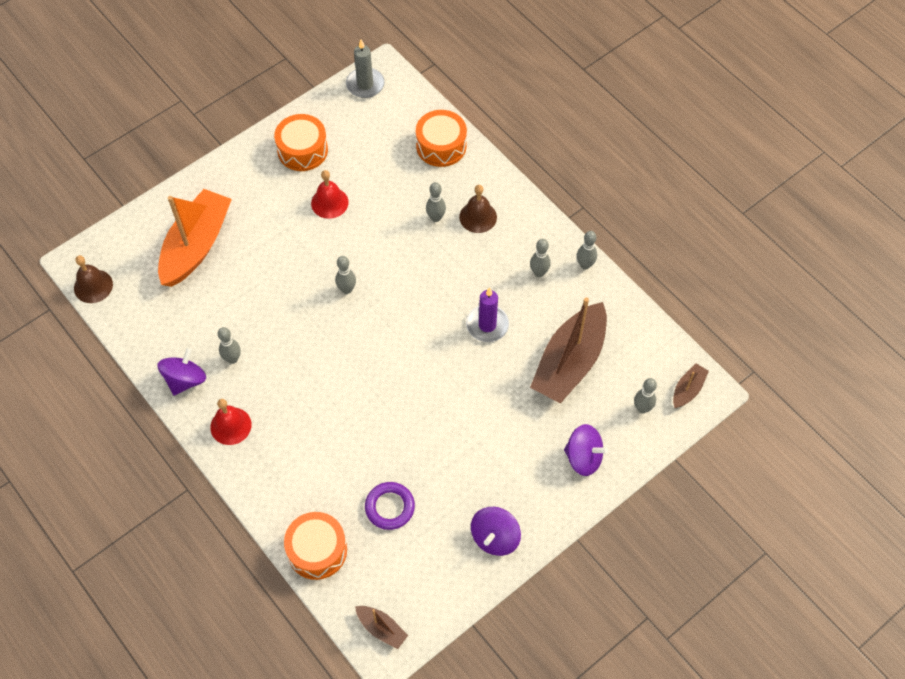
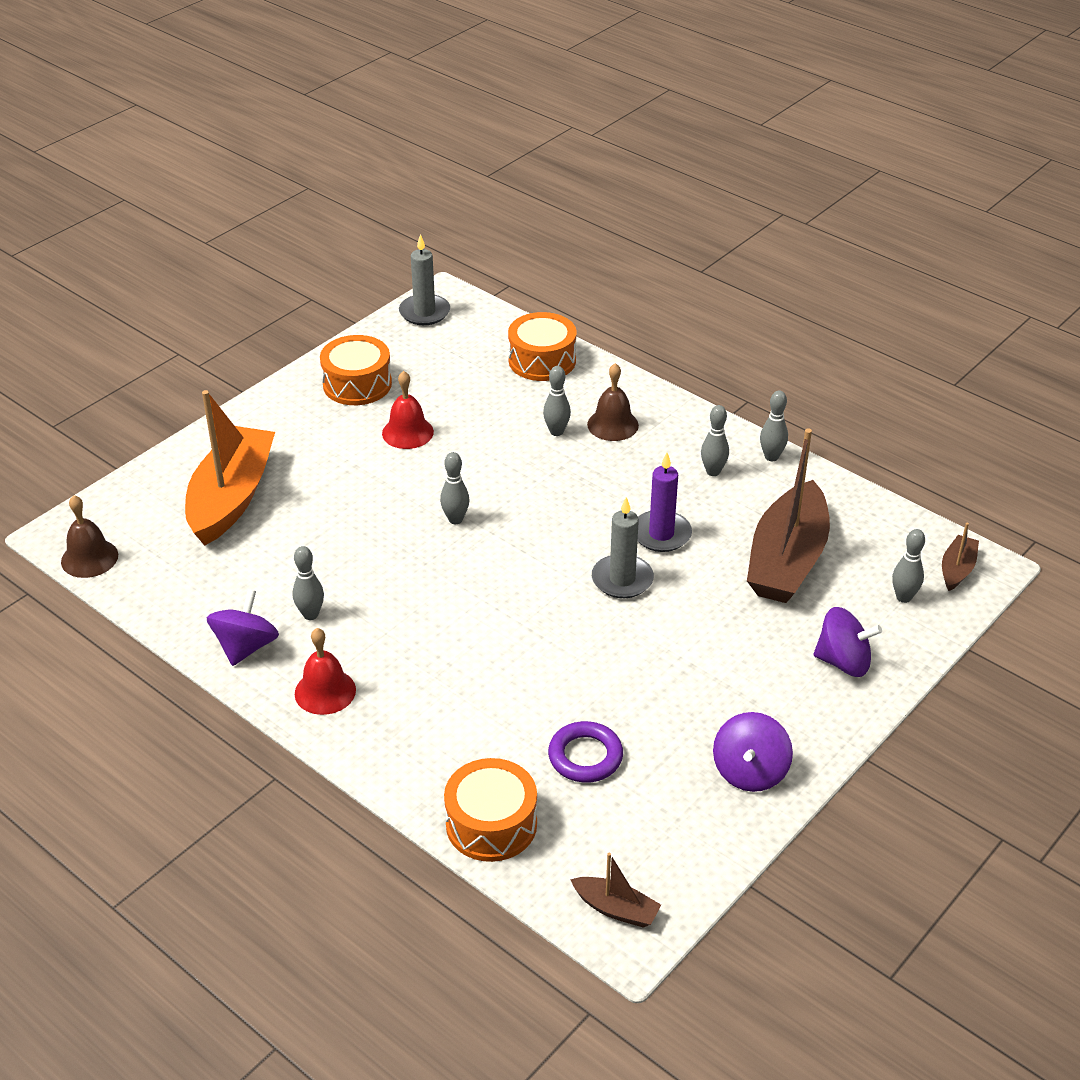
camera: 10 degrees left, 20 degrees down
none -> grey candle [592,497,654,598]

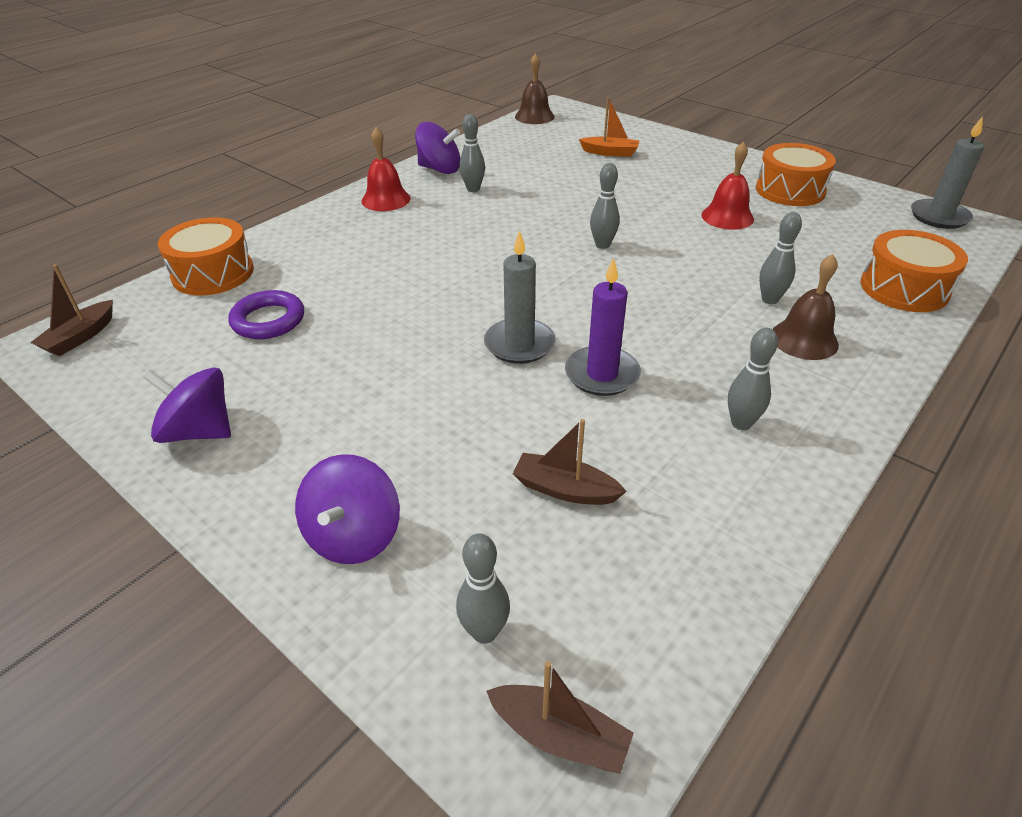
camera: 90 degrees right, 0 degrees up
orange boat [185,390,275,546] -> orange boat [579,97,639,157], size x0.45
brown boat [747,429,830,603] -> brown boat [513,419,627,505], size x0.45
grey bowling pin [760,391,788,461] -> none

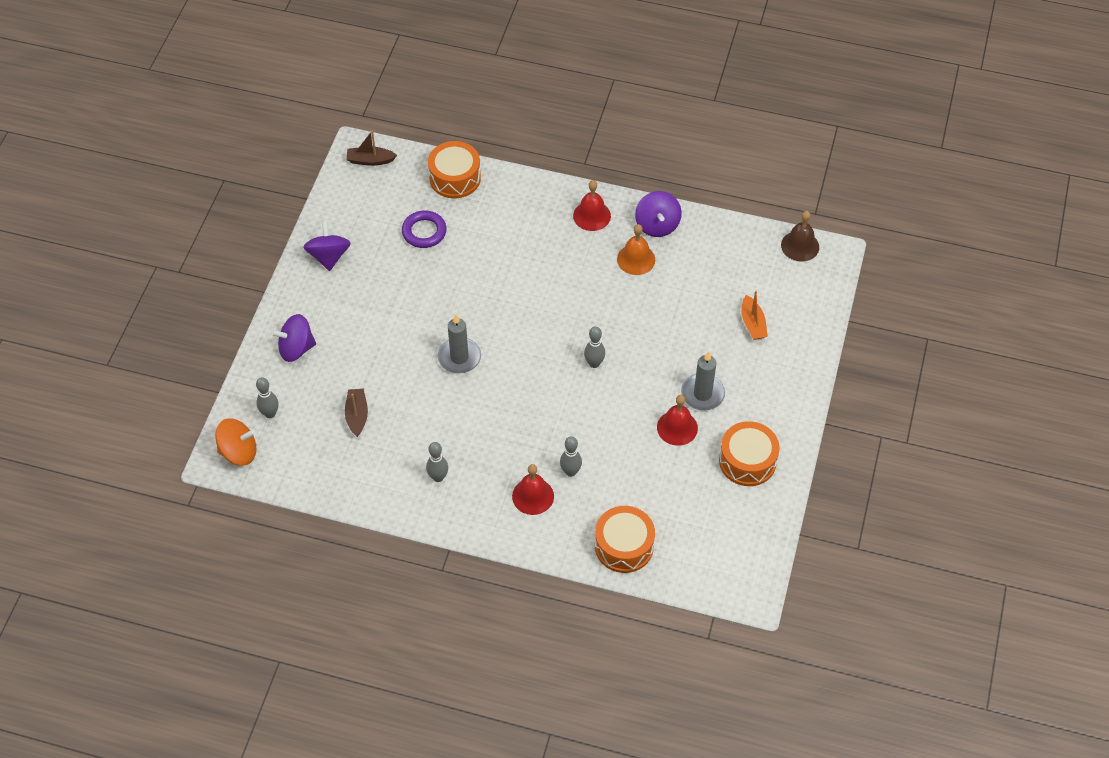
camera: 65 degrees right, 15 degrees up
grey bowling pin [459,114,485,192] -> orange bell [617,224,655,275]
brown boat [486,661,634,774] -> orange spinning top [215,418,256,466]
purple candle [565,258,641,396] -> none
brown bell [773,254,839,360] -> red bell [512,464,554,515]
grey candle [911,116,984,229] -> grey candle moved to [681,351,725,411]

